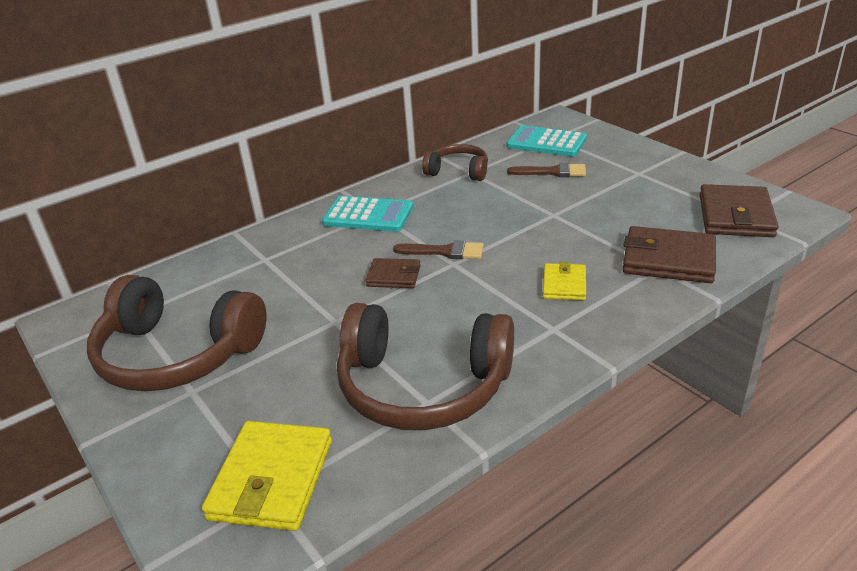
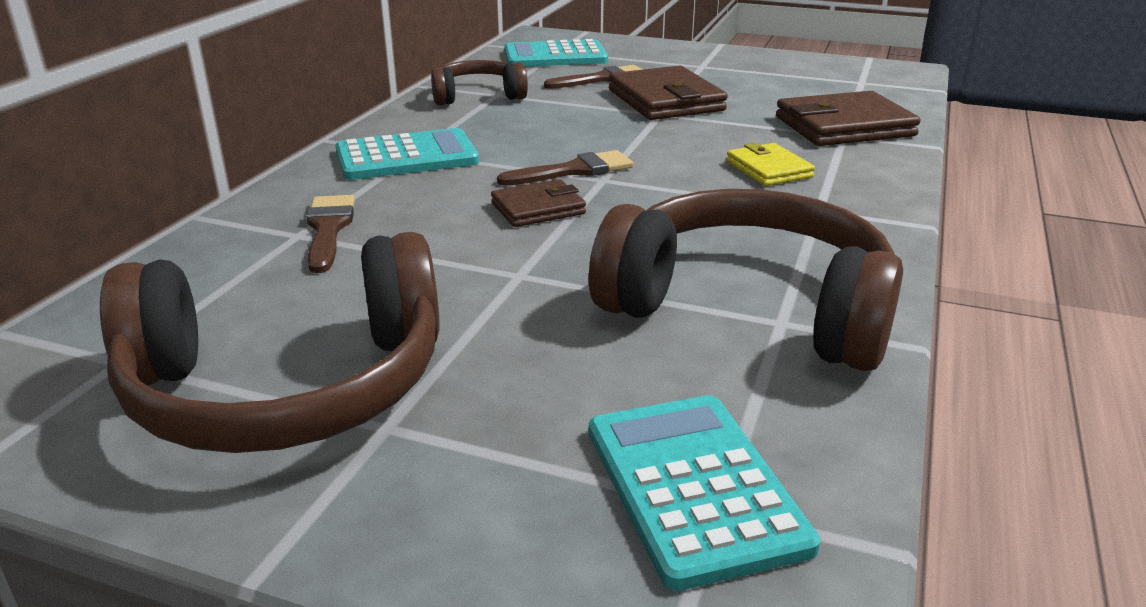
camera: 35 degrees left, 5 degrees down
yellow wallet [202,421,332,531] -> turquoise calculator [589,395,820,591]
brown headphones [337,303,514,430] -> brown headphones turned 135 degrees counterclockwise [589,189,903,371]
brown wallet [700,184,779,237] -> brown wallet moved to [609,66,728,120]
none -> brown brush [306,195,355,273]

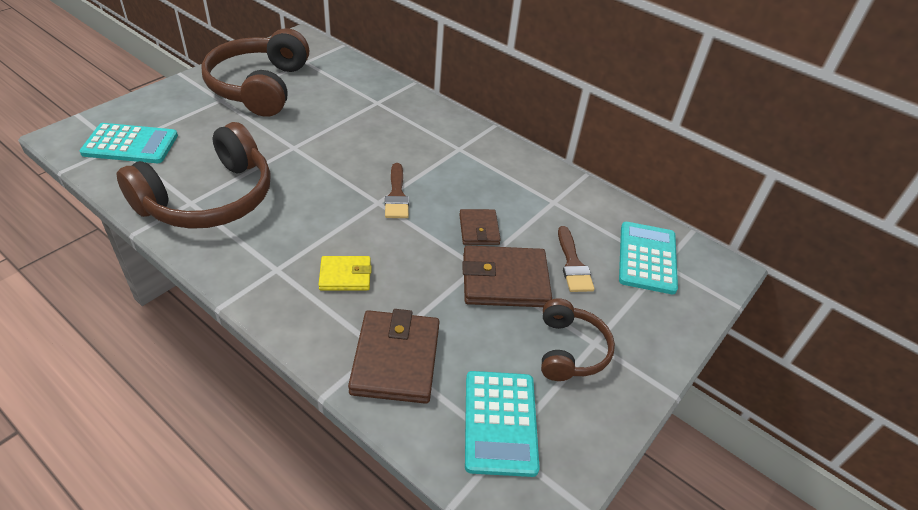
camera: 105 degrees right, 15 degrees up
brown brush [306,195,355,273] -> none
turquoise calculator [336,128,479,180] -> turquoise calculator moved to [465,371,540,477]
brown headphones [431,60,528,105] -> brown headphones moved to [541,298,615,381]
brown wallet [491,179,586,227] -> brown wallet moved to [459,209,501,245]

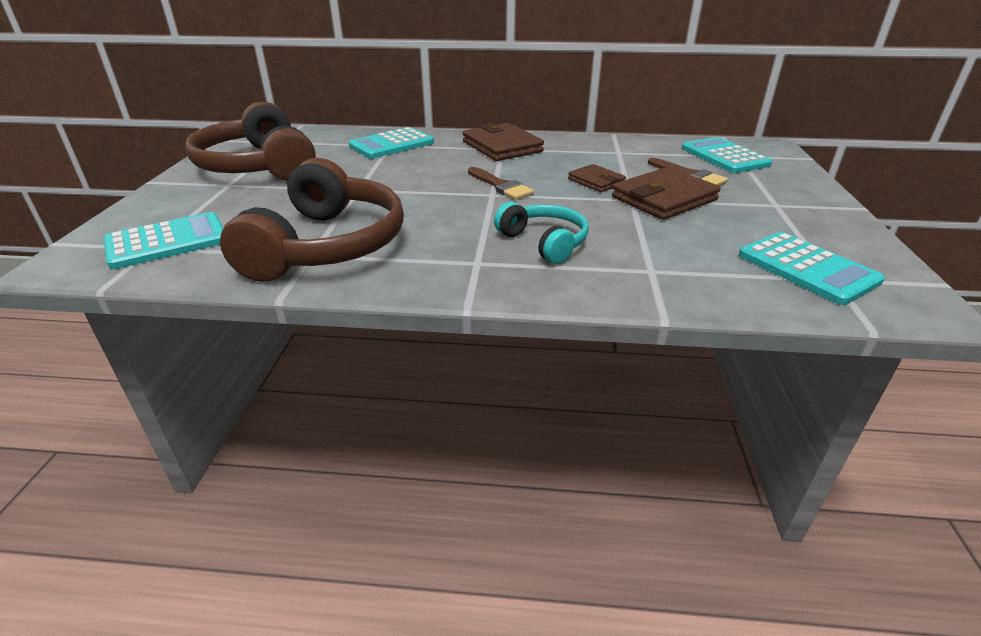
camera: 30 degrees left, 10 degrees down
yellow wallet [318,256,372,290] -> turquoise headphones [494,202,589,264]
brown wallet [348,309,439,404] -> brown wallet moved to [463,123,544,161]
brown headphones [541,298,615,381] -> none
none -> turquoise calculator [349,127,434,159]

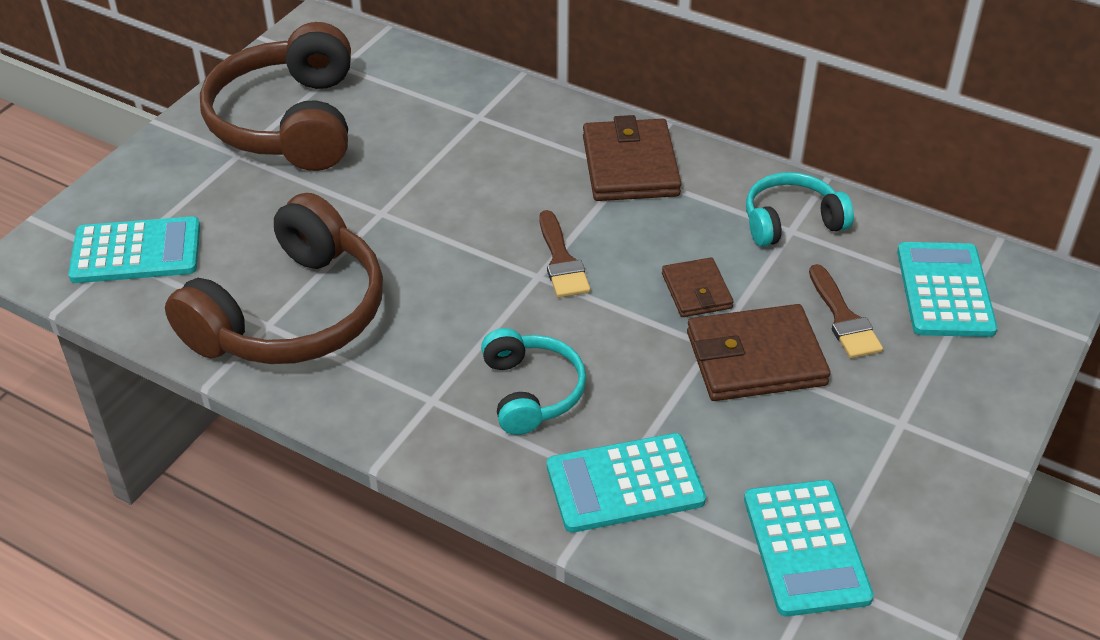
camera: 25 degrees right, 10 degrees up
turquoise calculator [349,127,434,159] -> turquoise calculator moved to [547,433,706,533]
none -> turquoise headphones [746,172,854,247]

